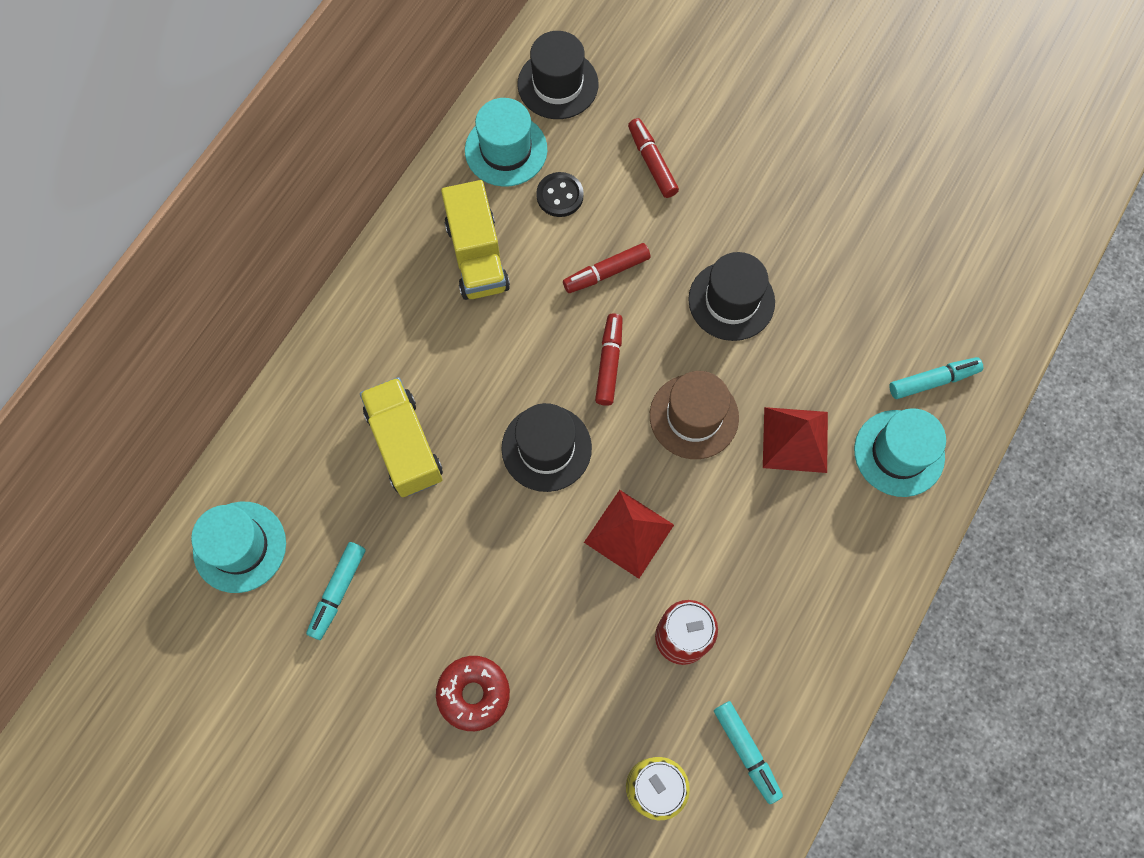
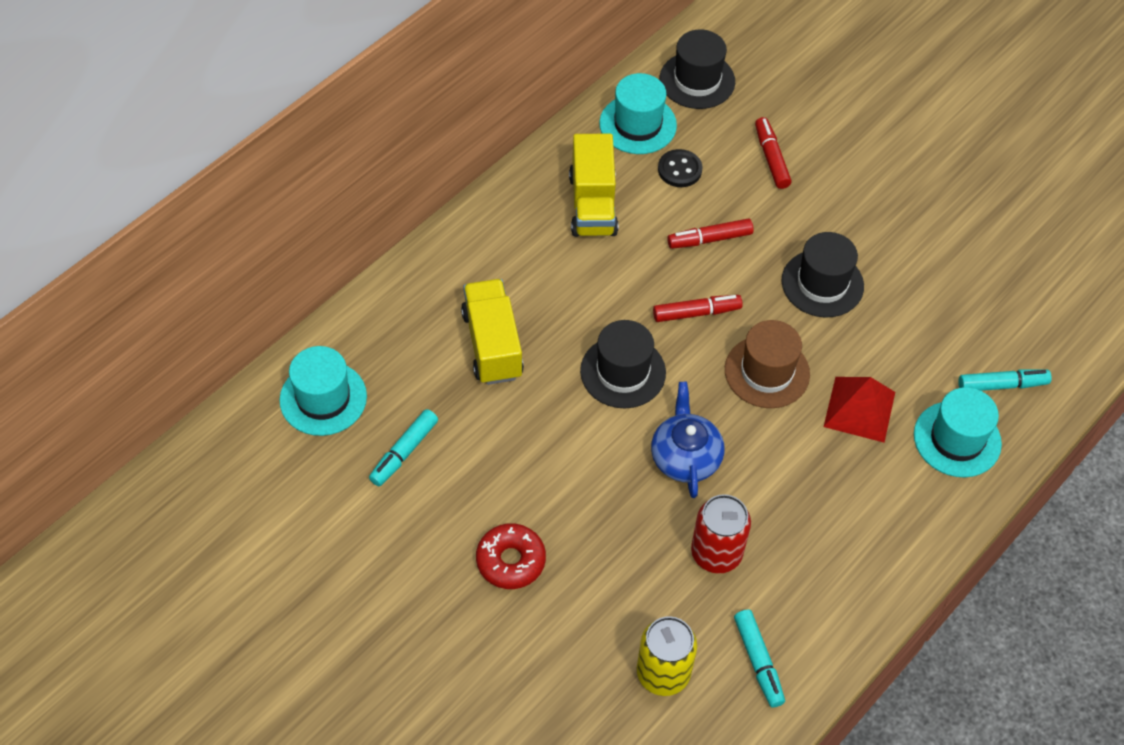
camera: 10 degrees right, 15 degrees down
red pyramid [584,490,674,579] -> blue teapot [651,382,724,498]
red marker [595,313,623,406] -> red marker turned 60 degrees clockwise [653,295,743,322]

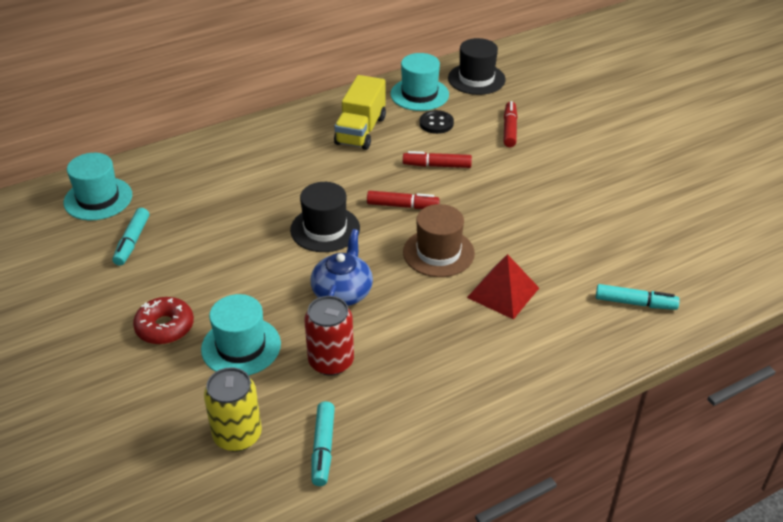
camera: 20 degrees right, 15 degrees down
turquoise marker [369,409,438,486] -> turquoise marker turned 45 degrees counterclockwise [113,208,149,266]
yellow truck [461,279,524,385] -> none
black hat [781,232,864,318] -> none
turquoise hat [914,387,1002,477] -> turquoise hat moved to [201,294,281,375]

